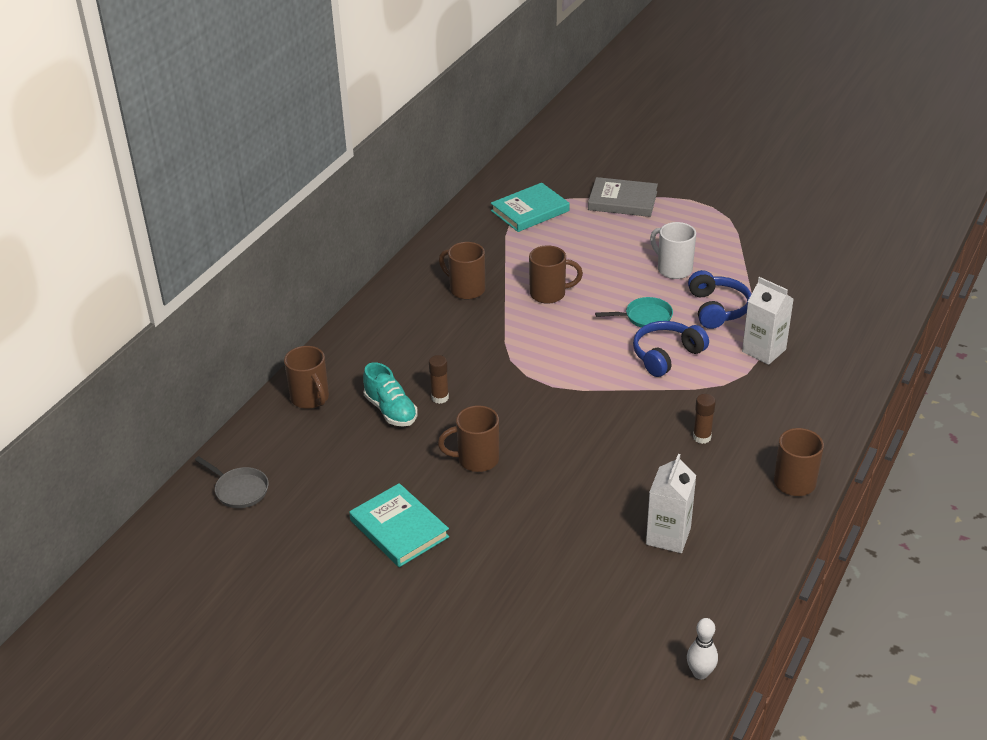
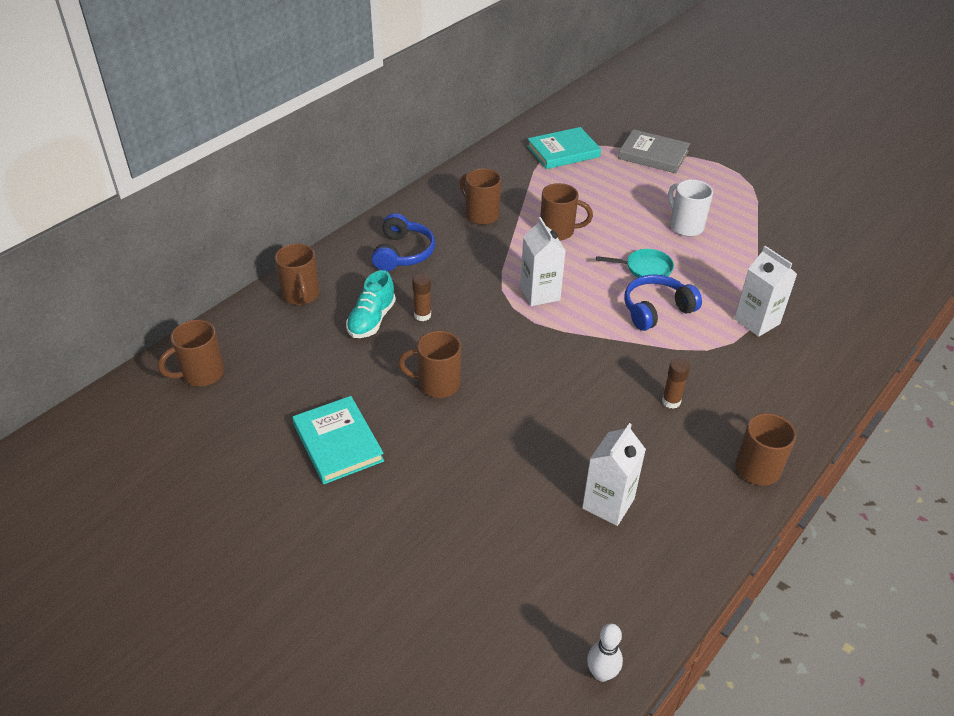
camera: 10 degrees right, 5 degrees up
grey pan [195,456,269,508] -> brown mug [158,320,224,387]
turquoise shoe [363,362,418,427] -> turquoise shoe turned 45 degrees clockwise [346,270,396,338]
blue headphones [688,270,751,329] -> blue headphones moved to [372,213,435,271]
none -> white carton [520,217,566,306]

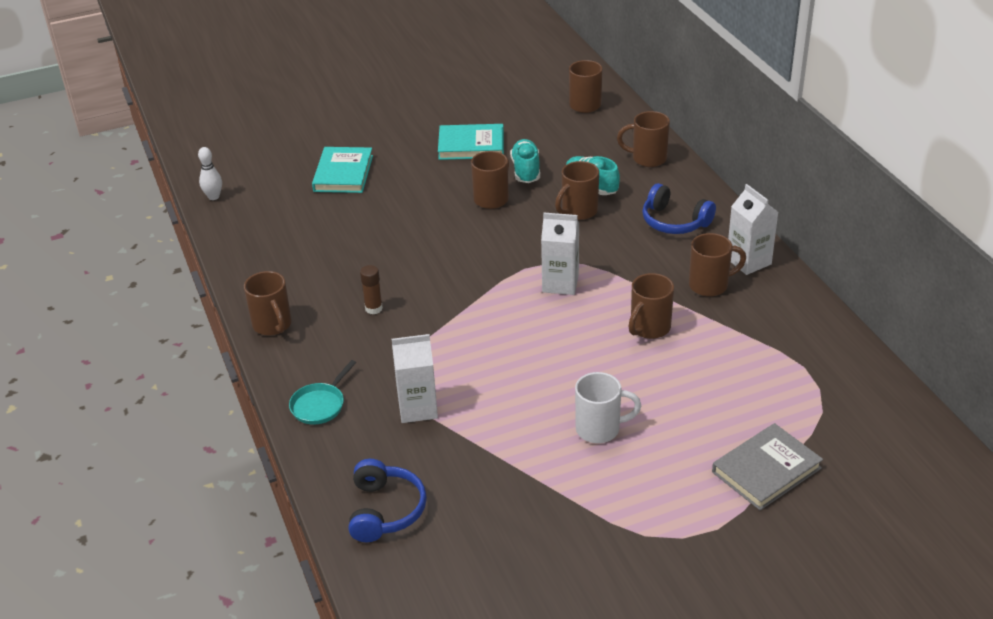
camera: 120 degrees right, 5 degrees down
brown glue stick [412,273,431,321] -> brown mug [555,161,599,220]
turquoise book [527,127,601,169] -> turquoise book moved to [312,147,373,193]
white carton [582,423,646,526] -> white carton moved to [728,184,778,275]
turquoise pan [596,249,674,278] -> turquoise pan moved to [289,360,356,425]
blue headphones [624,274,702,331] -> blue headphones moved to [349,459,427,542]
none -> turquoise shoe [510,139,540,183]

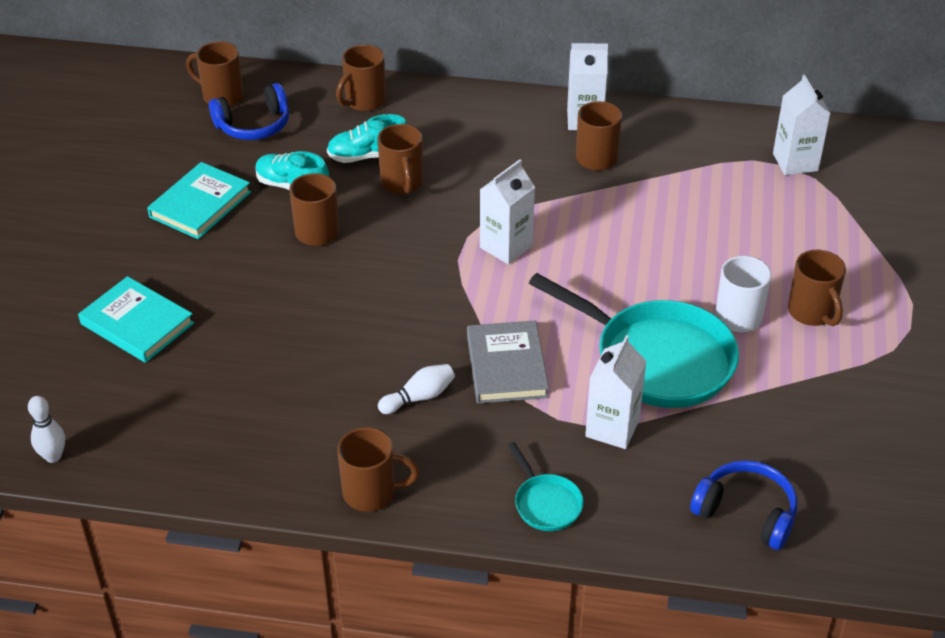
camera: 60 degrees left, 5 degrees up
brown glue stick [360,265,383,314] -> white bowling pin [378,364,455,414]
brown mug [628,273,674,339] -> brown mug moved to [788,250,846,326]
blue headphones [642,183,716,234] -> blue headphones moved to [209,83,289,140]
grey book [712,423,823,510] -> grey book moved to [467,320,549,404]
none -> turquoise pan [529,273,739,408]
none -> white carton [773,75,831,175]

